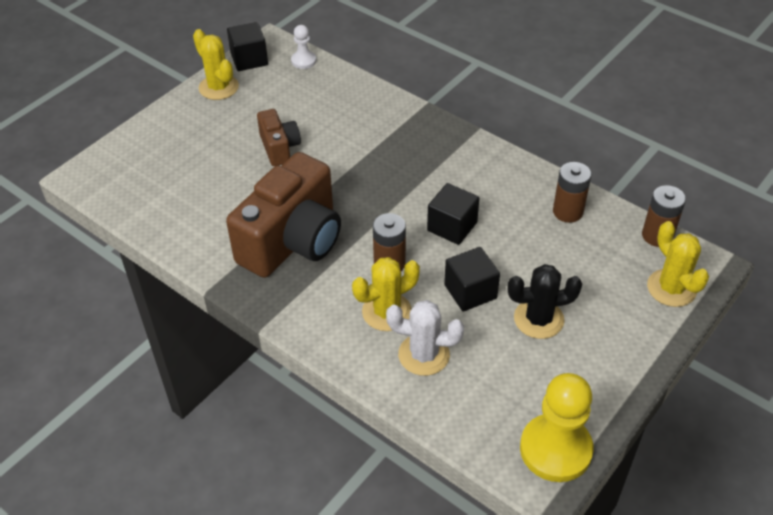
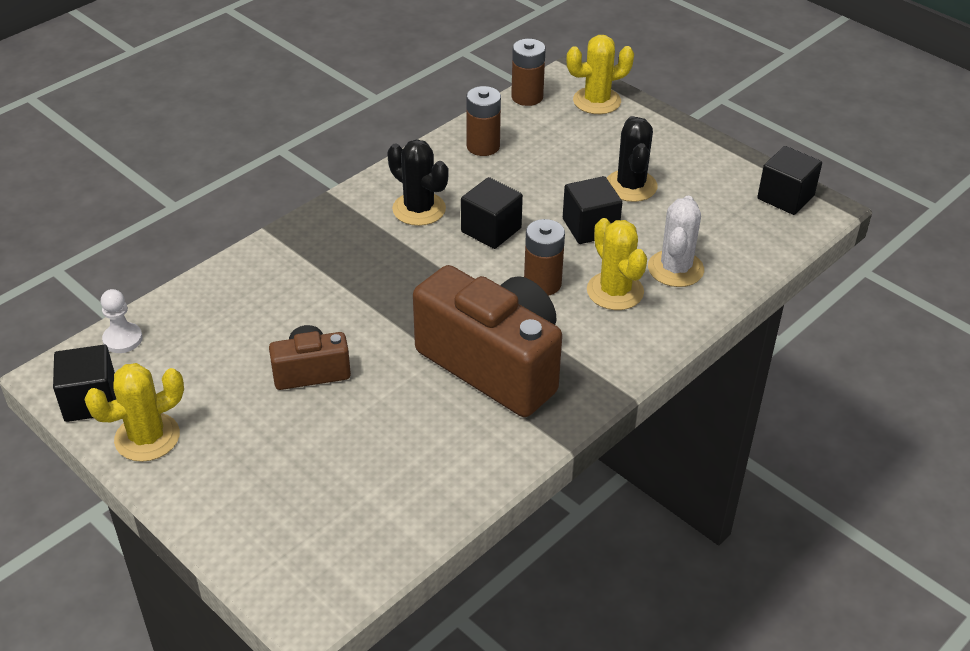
camera: 85 degrees left, 5 degrees down
yellow pawn [520,373,594,482] -> black cube [757,146,822,215]
none -> black cactus [387,139,449,226]

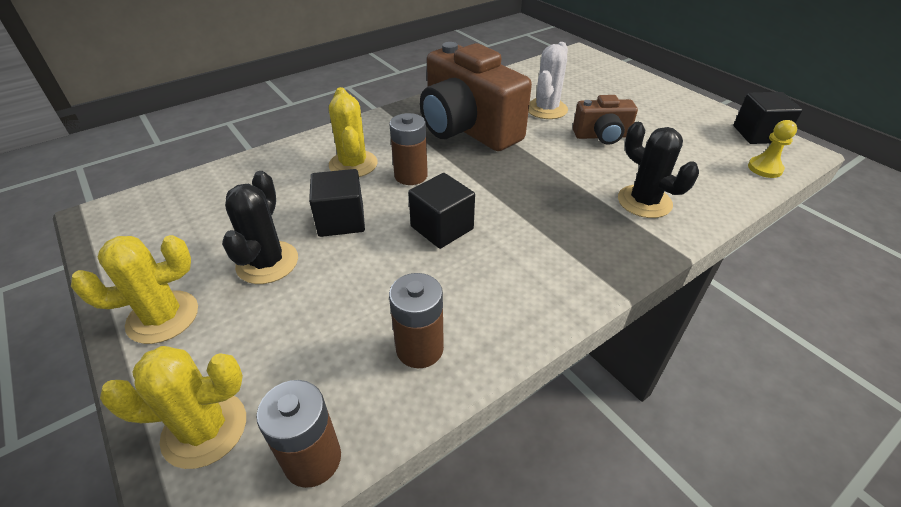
camera: 170 degrees left, 0 degrees up
yellow cactus [84,363,184,462] -> yellow cactus moved to [71,235,198,344]
white pawn [101,289,142,353] -> yellow pawn [748,120,797,178]
black cactus [387,139,449,226] -> black cactus moved to [618,122,699,218]
white cactus [648,196,704,287] -> white cactus moved to [528,42,568,119]
black cube [757,146,822,215] -> none

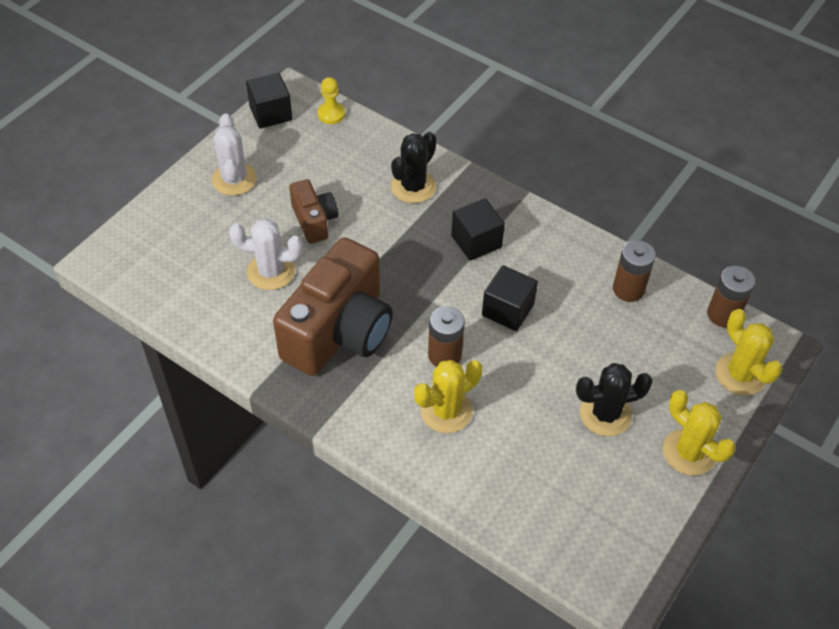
camera: 110 degrees left, 10 degrees up
black cube [309,169,365,237] -> black cube moved to [451,198,505,261]
none -> white cactus [212,114,257,196]

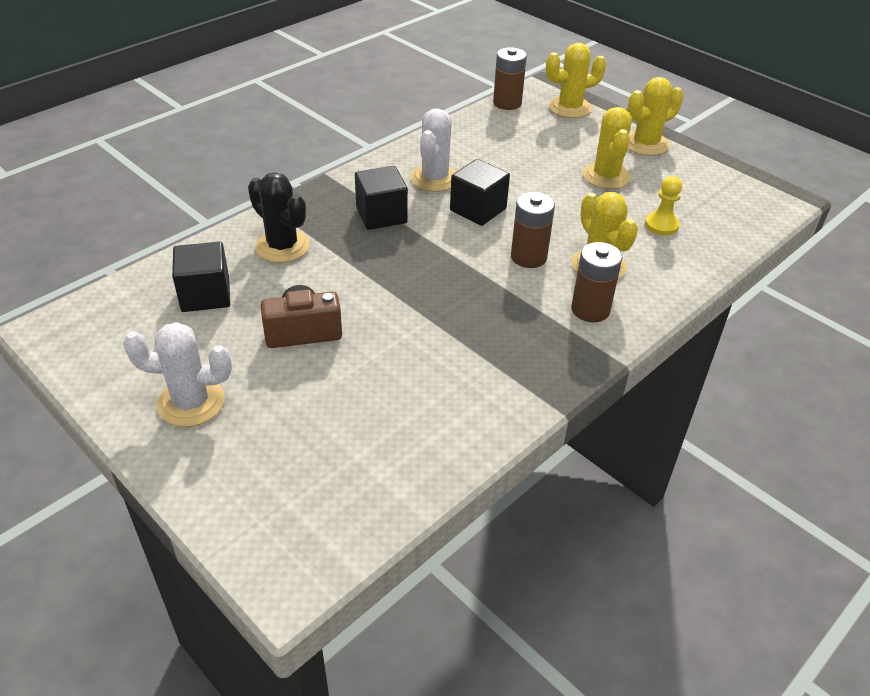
camera: 80 degrees left, 10 degrees down
white cactus [229,218,303,290] -> white cactus moved to [410,108,457,192]
black cube [246,73,292,128] -> black cube moved to [172,242,230,312]
brown camera [273,237,393,376] -> none
yellow pawn [317,77,345,124] -> yellow pawn moved to [645,176,682,235]
black cactus [576,363,653,436] -> yellow cactus [583,107,632,189]
brown battery [613,240,656,302] -> brown battery moved to [571,242,623,322]

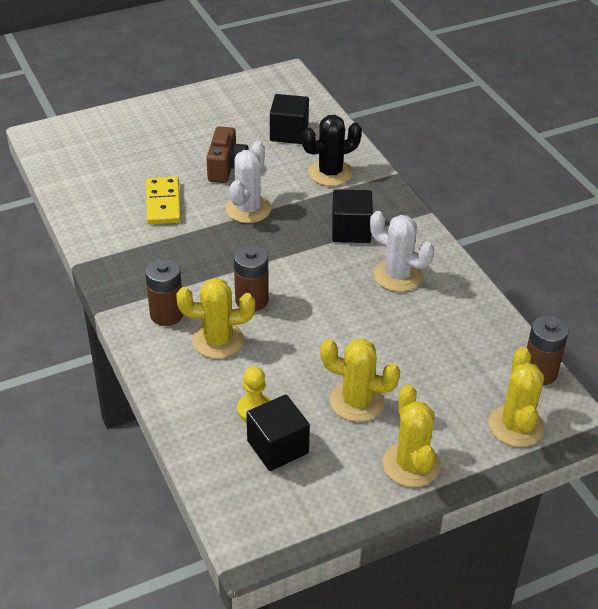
camera: 110 degrees right, 0 degrees up
white cactus [123,322,232,427] -> white cactus moved to [226,141,271,223]
black cube [450,159,510,226] -> black cube moved to [246,395,310,471]
none -> yellow domino [146,177,181,224]

